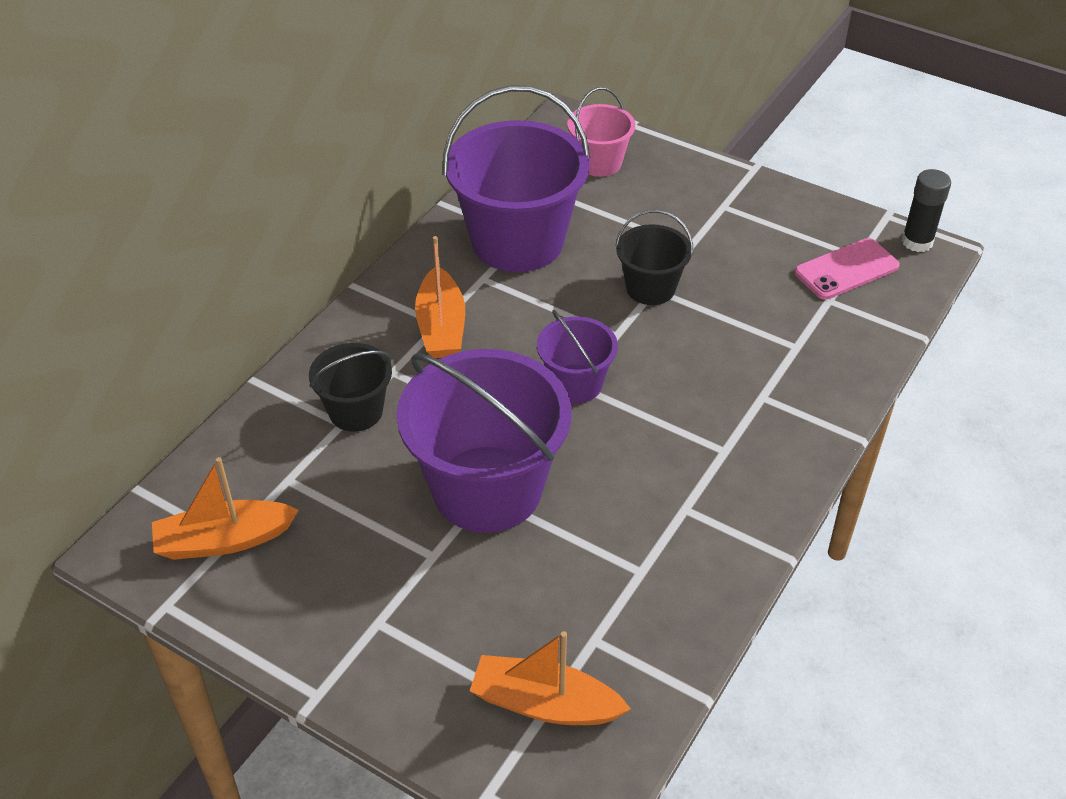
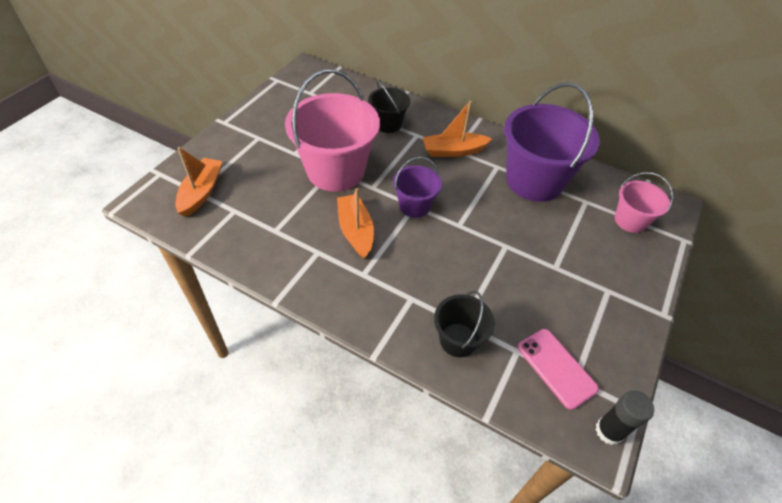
camera: 85 degrees right, 5 degrees up
orange boat [152,457,299,560] -> orange boat moved to [337,188,374,259]
purple bucket [397,349,571,533] -> pink bucket [285,69,380,192]
black bucket [615,210,693,305] -> black bucket moved to [434,290,495,357]

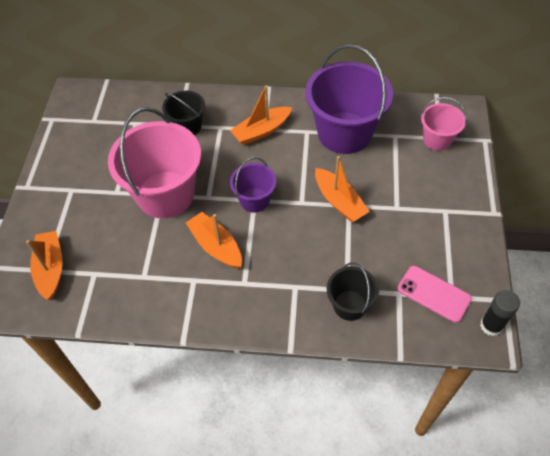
camera: 20 degrees left, 5 degrees up
none -> orange boat [315,156,370,222]

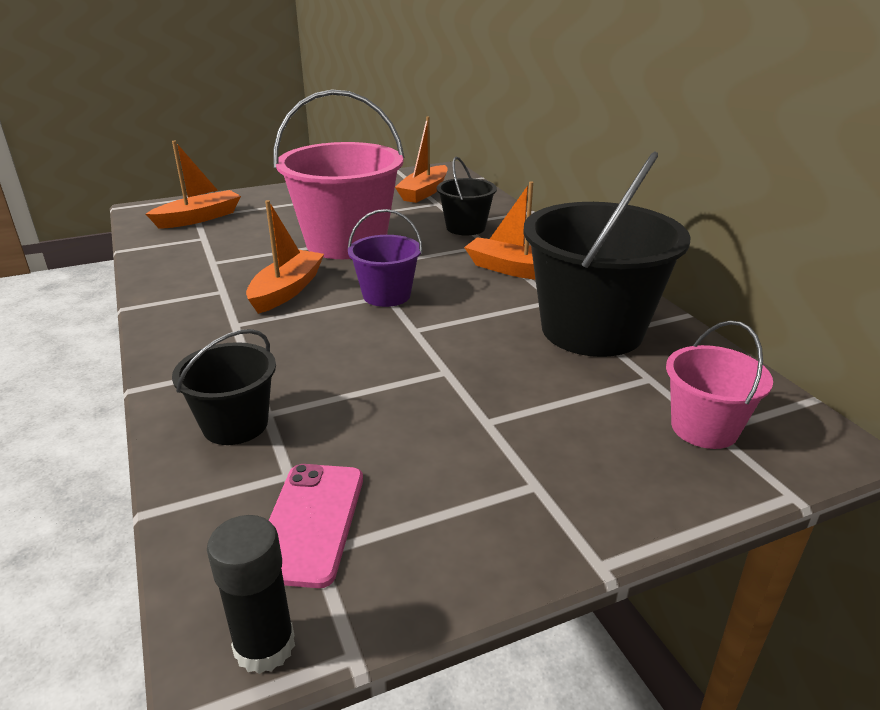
camera: 60 degrees right, 25 degrees down
purple bucket [306,44,393,154] -> black bucket [523,151,691,357]
orange boat [315,156,370,222] -> orange boat moved to [395,117,448,203]

